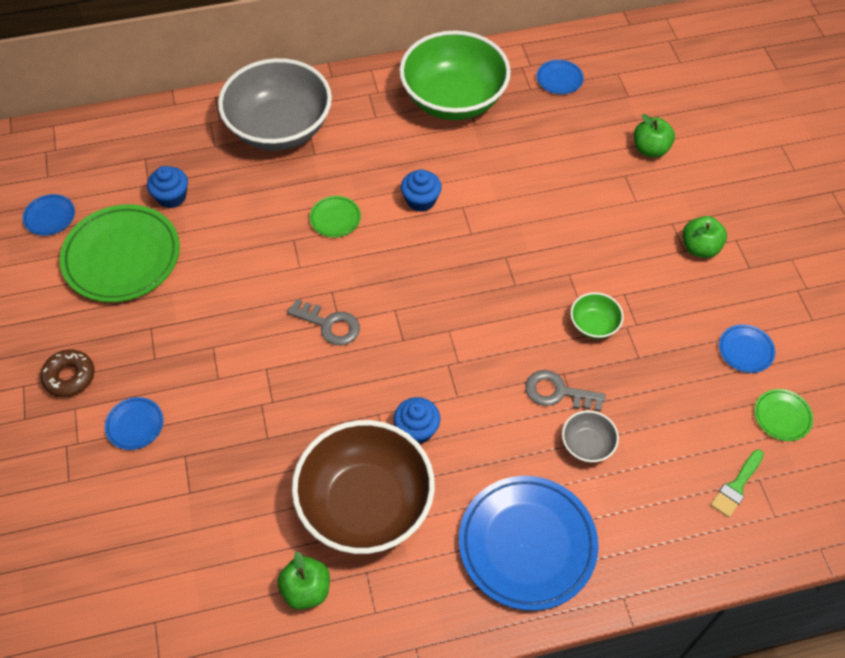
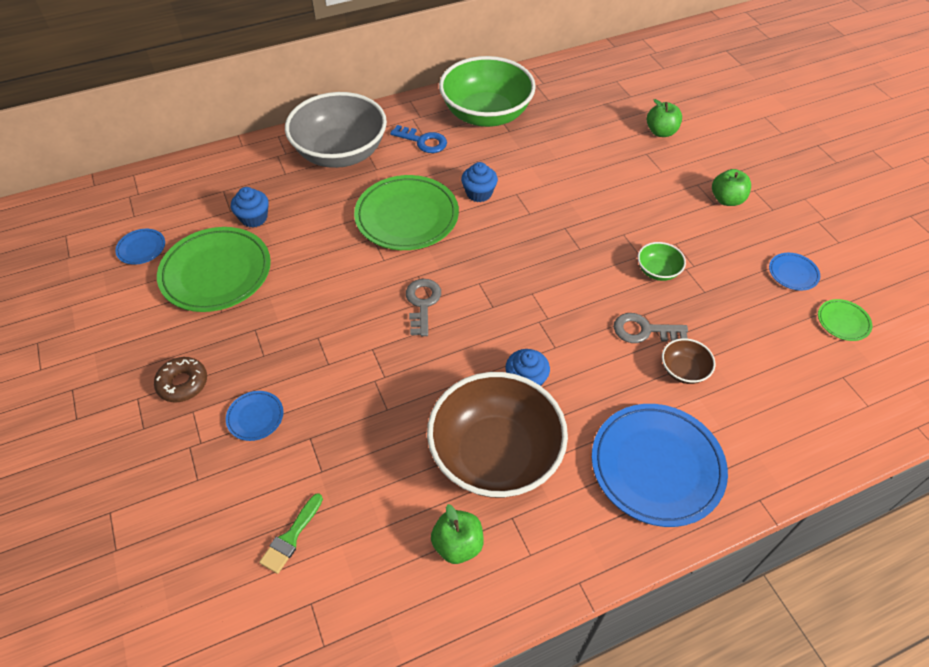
camera: 10 degrees left, 5 degrees down
grey key [287,299,360,345] -> grey key turned 105 degrees counterclockwise [406,279,441,336]
green plate [310,196,361,237] -> green plate [354,175,459,250], size x2.24
blue plate [537,60,584,94] -> none
grey bowl [562,410,619,463] -> brown bowl [662,338,715,384]
green brush [711,449,764,518] -> green brush moved to [259,493,323,574]
none -> blue key [390,125,447,153]

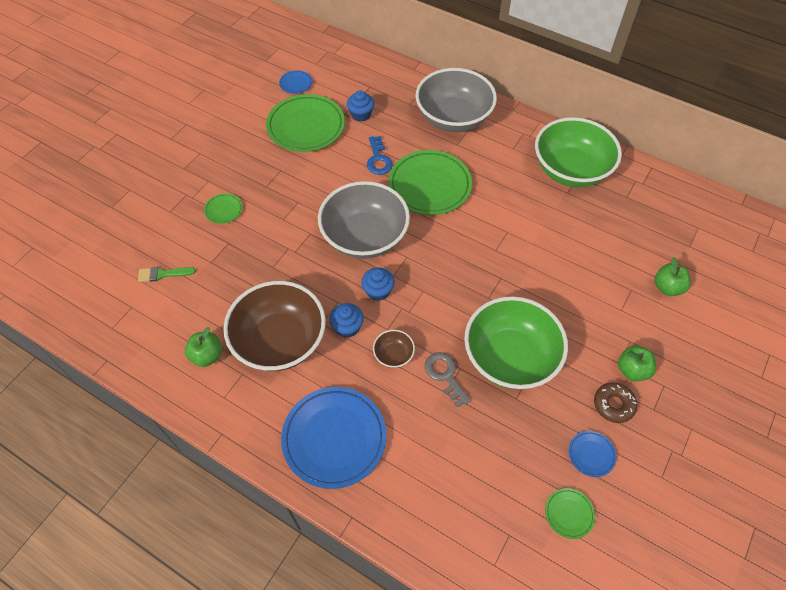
camera: 55 degrees right, 5 degrees up
brown donut [154,357,207,403] -> brown donut moved to [594,382,637,423]
blue plate [226,391,283,441] -> green plate [204,193,243,224]
blue key [390,125,447,153] -> blue key moved to [367,136,393,175]
grey key [406,279,441,336] -> grey bowl [318,181,410,259]
blue cupcake [461,162,498,202] -> blue cupcake moved to [361,267,395,301]
green bowl [638,242,686,281] -> green bowl [464,296,568,389], size x2.37
brown bowl [662,338,715,384] -> brown bowl moved to [373,330,415,368]

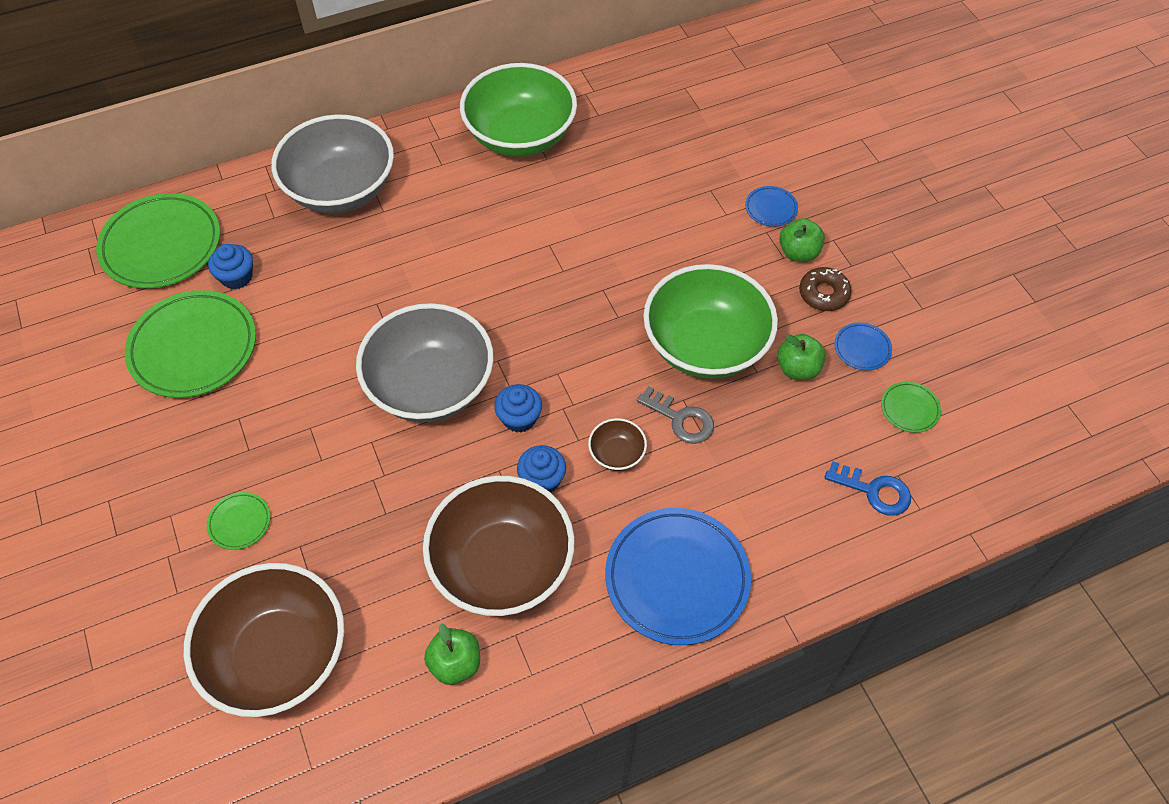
camera: 55 degrees left, 0 degrees up
green brush [138,267,196,282] -> brown bowl [184,563,344,717]
blue plate [279,70,313,94] -> blue plate moved to [745,186,798,227]
blue key [367,136,393,175] -> blue key moved to [824,461,911,516]
green plate [389,150,472,215] -> green plate moved to [96,193,220,289]
grey key [425,352,470,408] -> grey key turned 150 degrees counterclockwise [637,386,714,444]
green apple [655,257,691,296] -> green apple moved to [777,334,826,380]

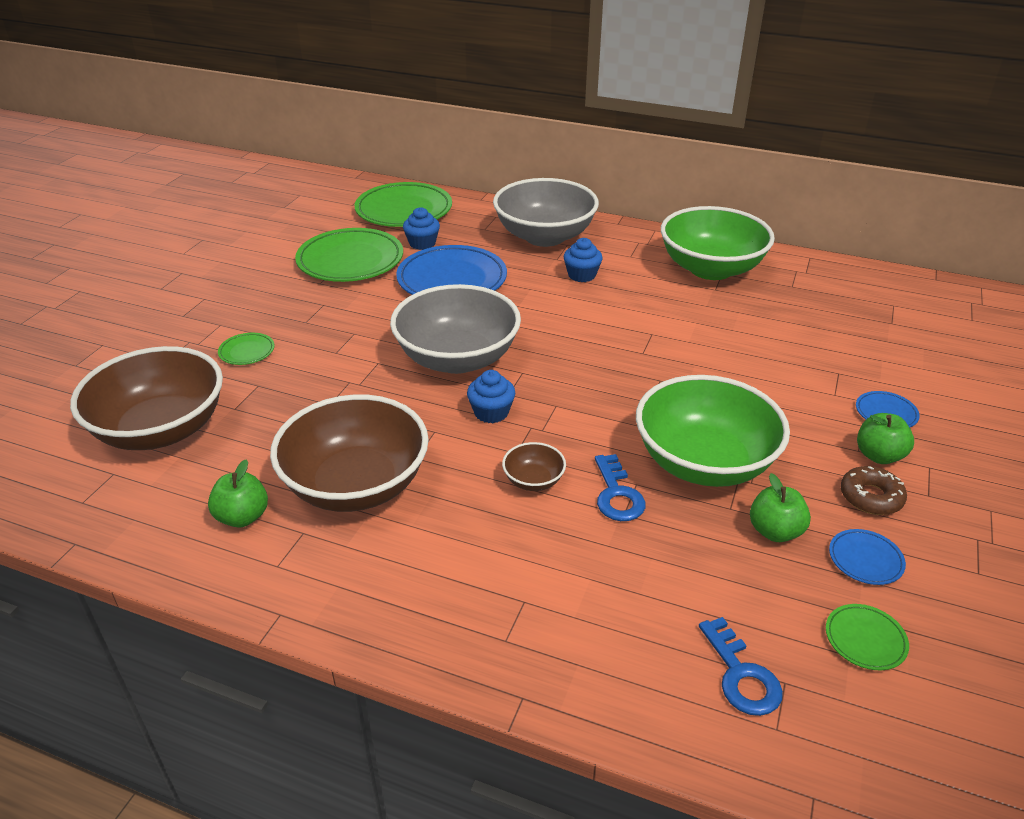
camera: 45 degrees right, 20 degrees down
blue cupcake [517,445,566,493] -> blue cupcake moved to [563,238,603,282]
blue plate [605,508,751,645] -> blue plate moved to [396,245,507,295]
grey key [637,386,714,444] -> blue key [595,454,646,521]

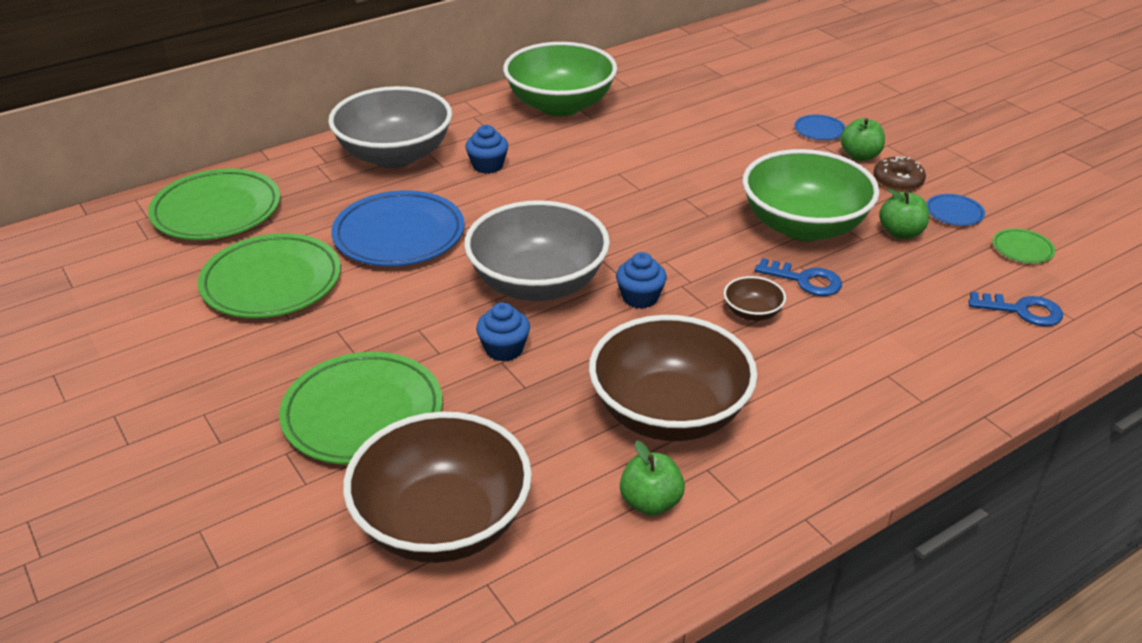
camera: 55 degrees left, 0 degrees up
green plate [218,333,275,365] -> green plate [279,352,443,465], size x2.24
blue cupcake [403,207,440,250] -> blue cupcake moved to [476,302,530,361]

